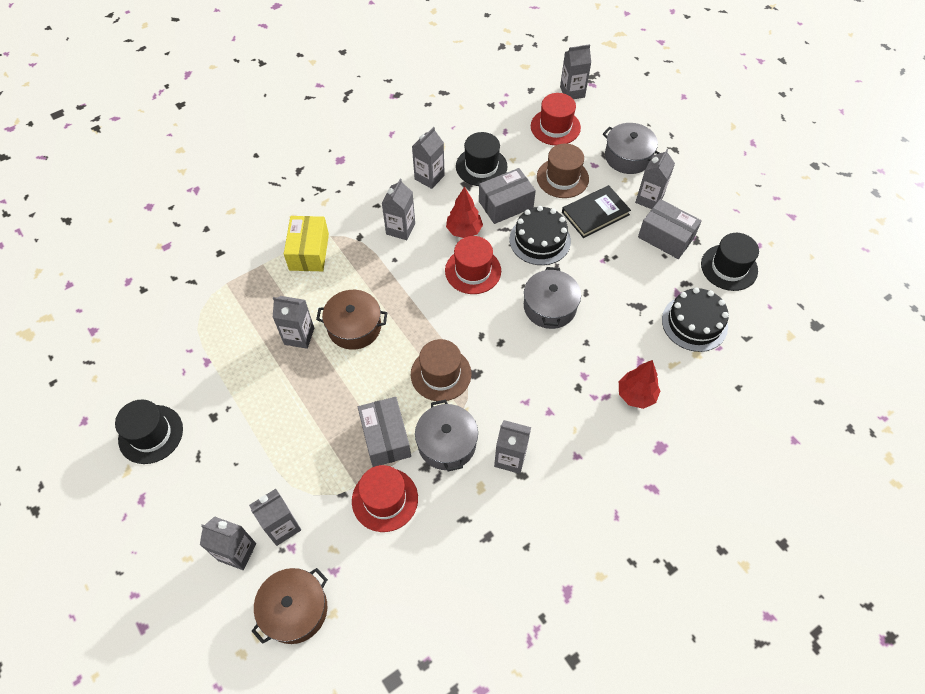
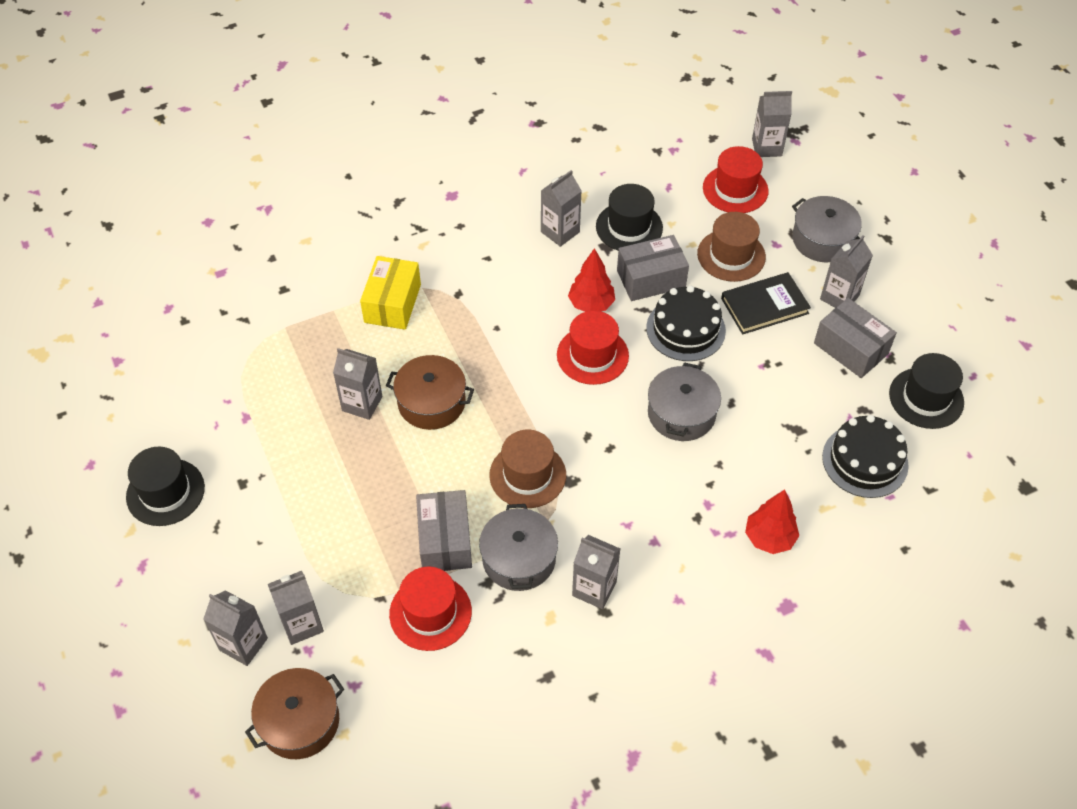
camera: 10 degrees right, 5 degrees down
grey carton [382,179,415,240] -> none

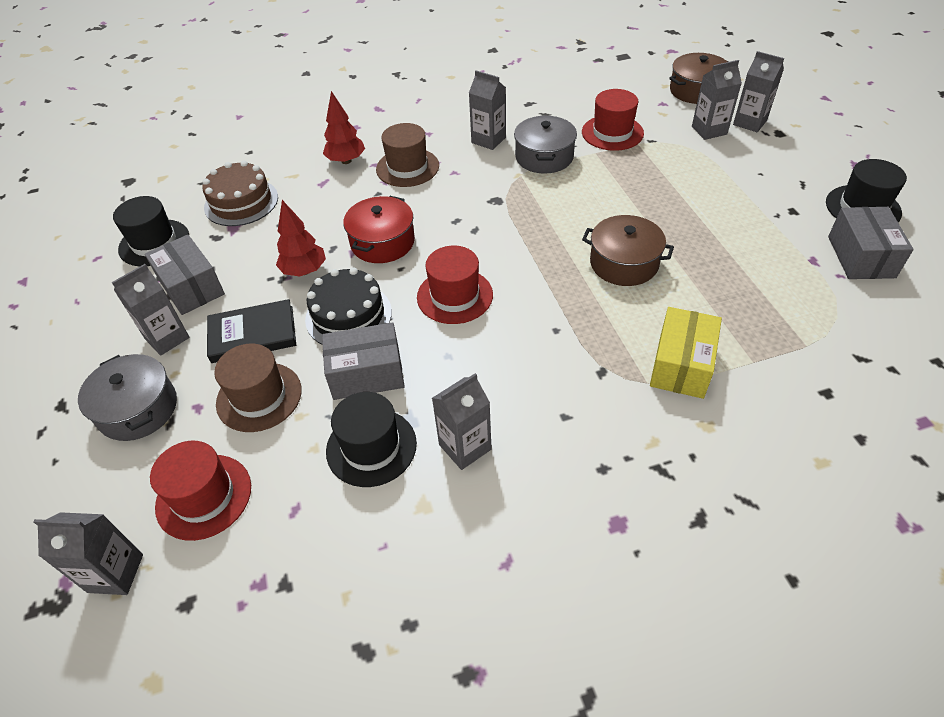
camera: 170 degrees left, 5 degrees down
grey carton [333,348,382,420] -> none
grey box [416,490,472,571] -> grey box moved to [828,207,914,279]
brown hat [489,430,566,508] -> brown hat moved to [376,123,439,187]
red tree [568,248,615,312] -> red tree moved to [276,200,326,276]
grey pot [648,362,721,441] -> red pot [343,196,415,263]
black cake [822,415,909,498] -> brown cake [202,161,278,226]

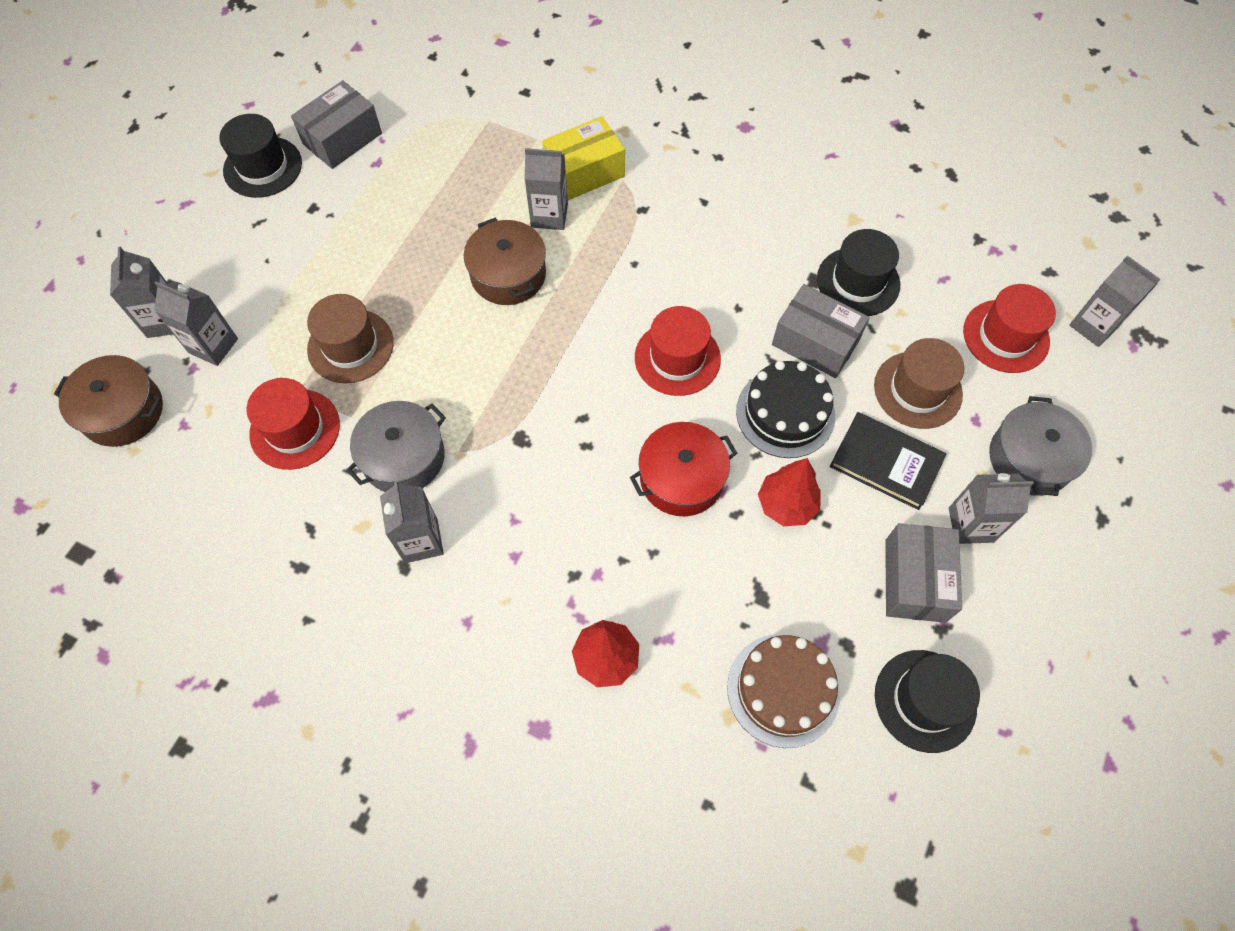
camera: 140 degrees left, 15 degrees up
brown hat [376,123,439,187] -> brown hat moved to [307,294,394,383]
grey carton [432,373,492,470] -> grey carton moved to [524,148,568,230]

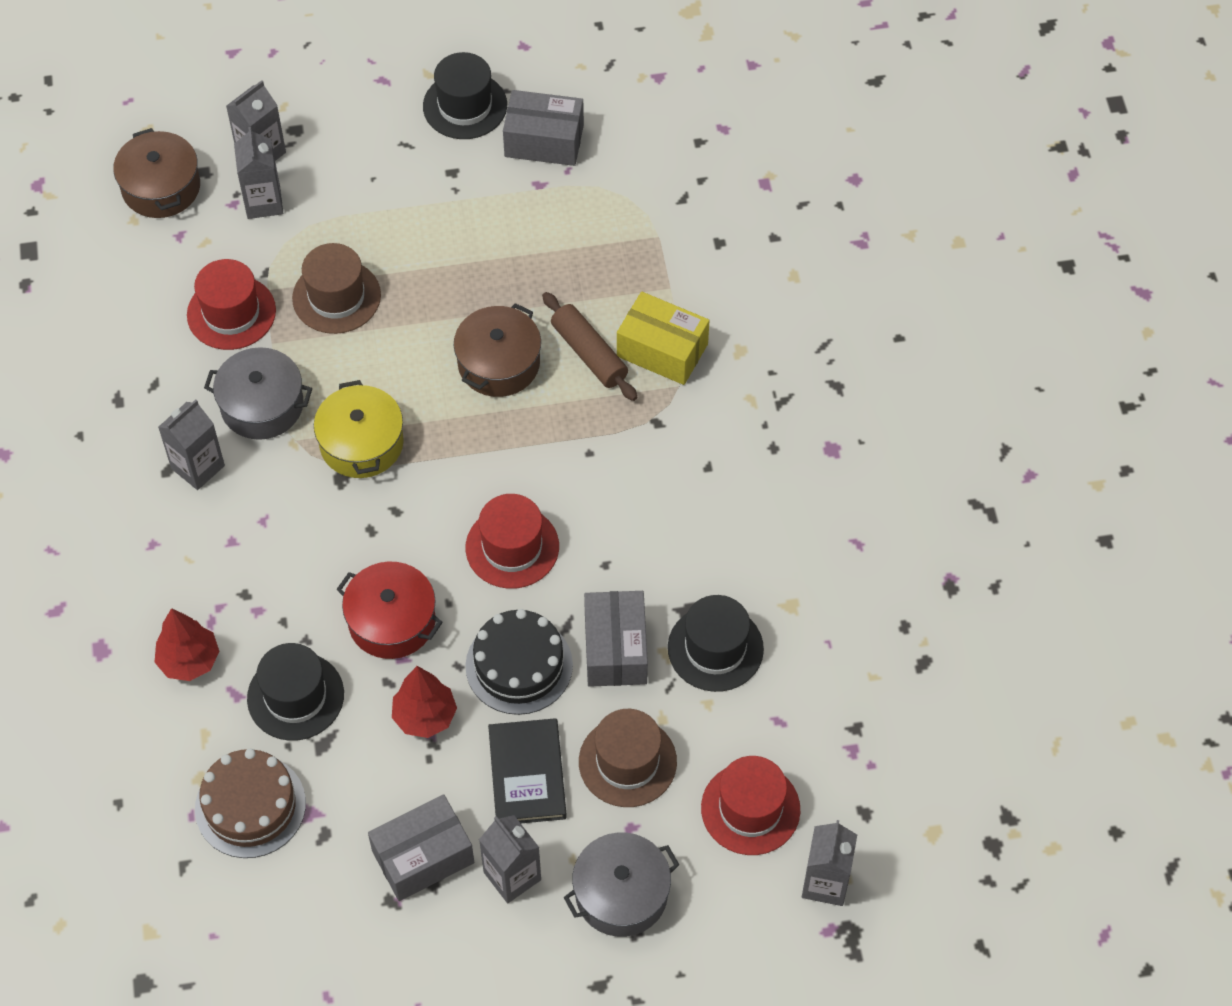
camera: 55 degrees right, 5 degrees down
grey carton [524,148,568,230] -> brown rolling pin [542,292,637,401]
black hat [875,650,980,753] -> black hat moved to [247,643,344,741]
none -> yellow pot [314,380,404,478]

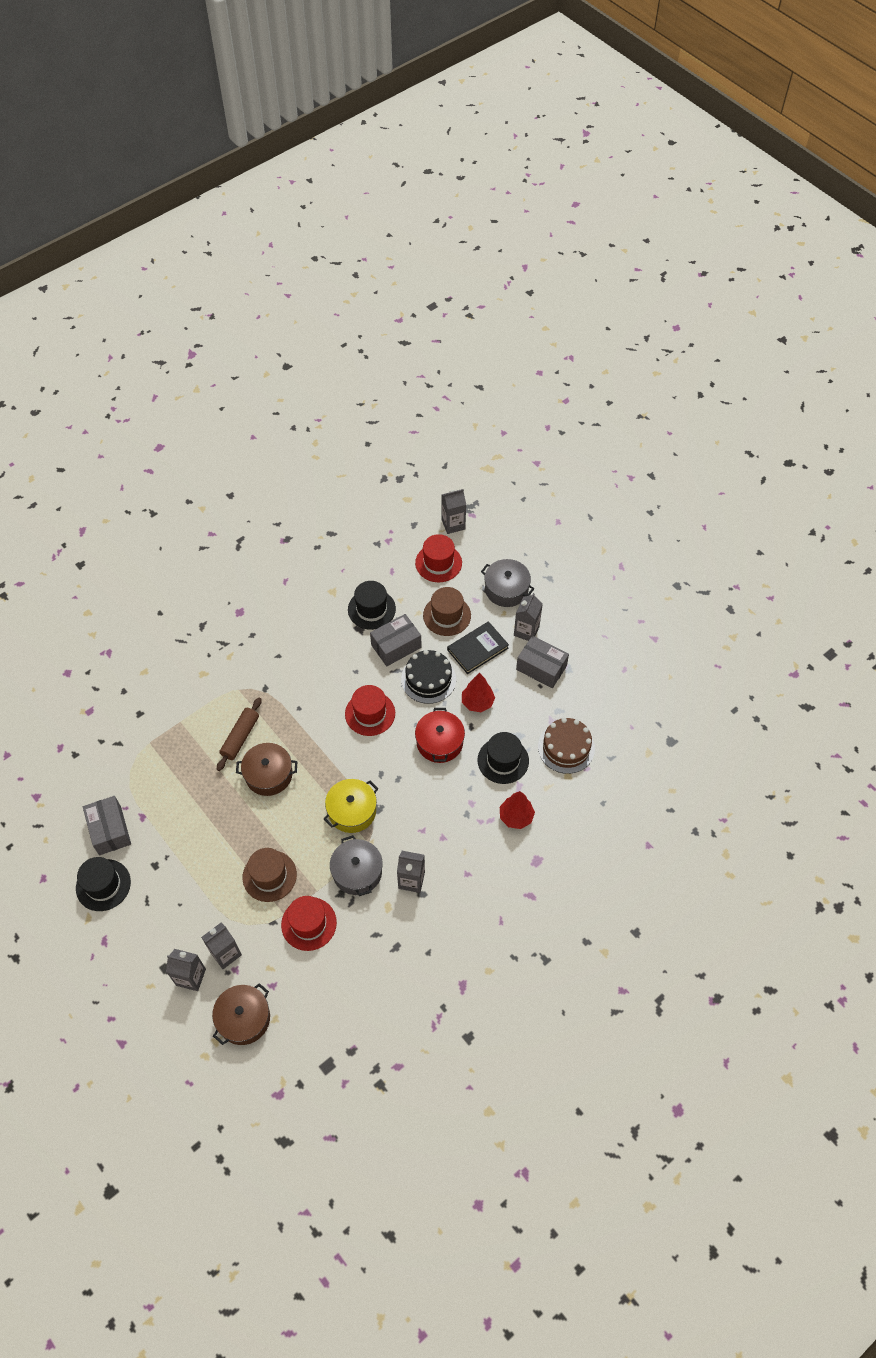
camera: 120 degrees left, 0 degrees up
yellow box [617,292,709,385] -> none

